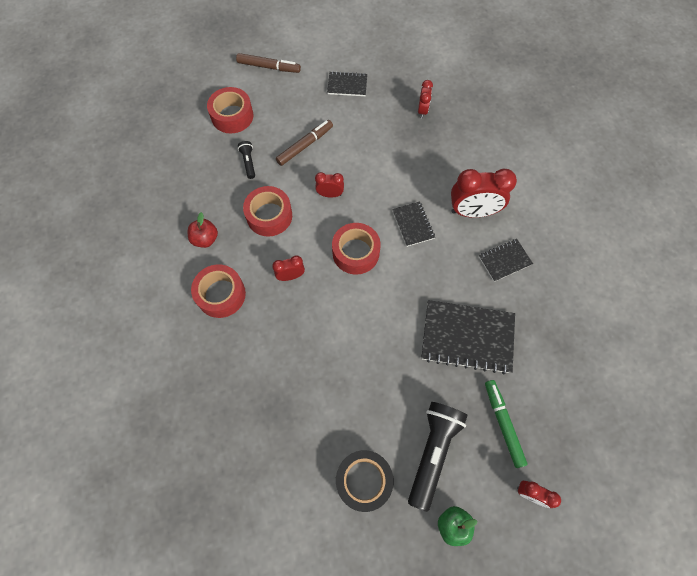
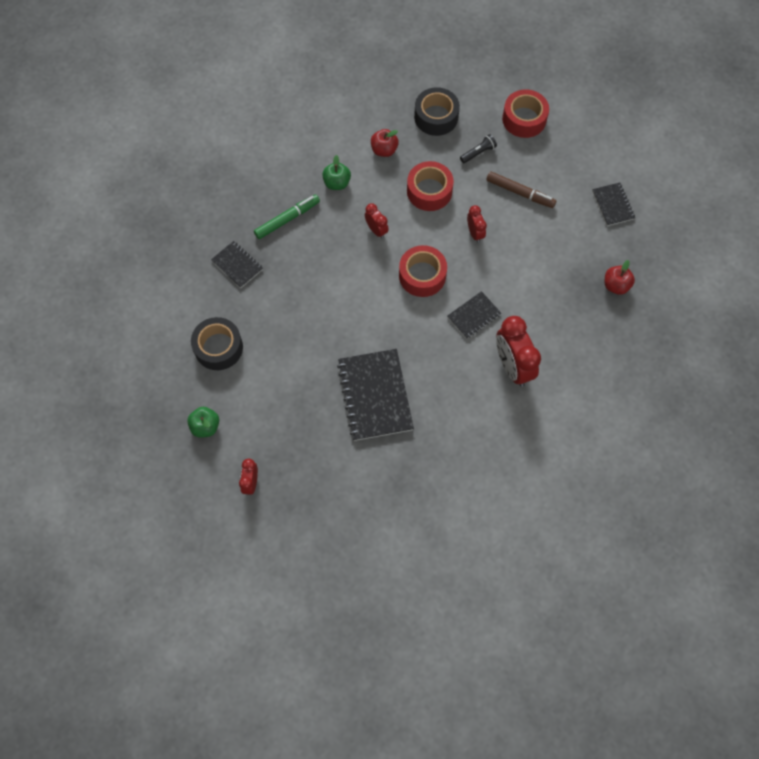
camera: 70 degrees right, 0 degrees up
red tape [191,265,246,318] -> green apple [322,155,351,190]
brown marker [236,53,301,73] -> none
black flashlight [408,402,468,512] -> none
red clock [418,80,433,118] -> red apple [605,260,635,295]
black notebook [479,239,533,282] -> black notebook moved to [211,241,263,288]
green marker [485,380,527,468] -> green marker moved to [254,194,320,239]
none -> black tape [414,87,460,136]

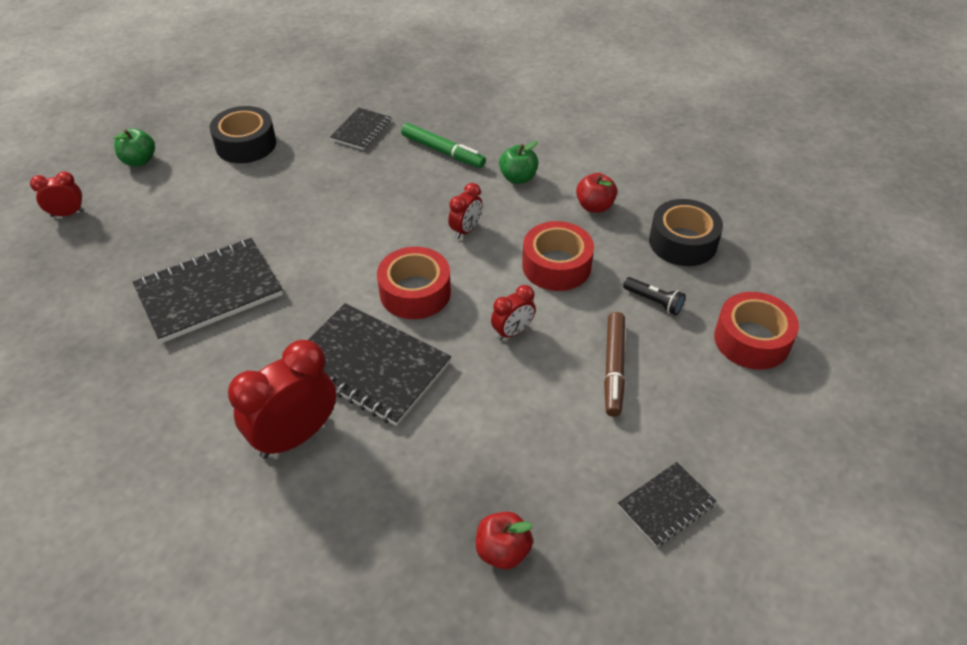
camera: 70 degrees right, 20 degrees down
black notebook [447,291,501,339] -> black notebook [308,303,451,426], size x1.88

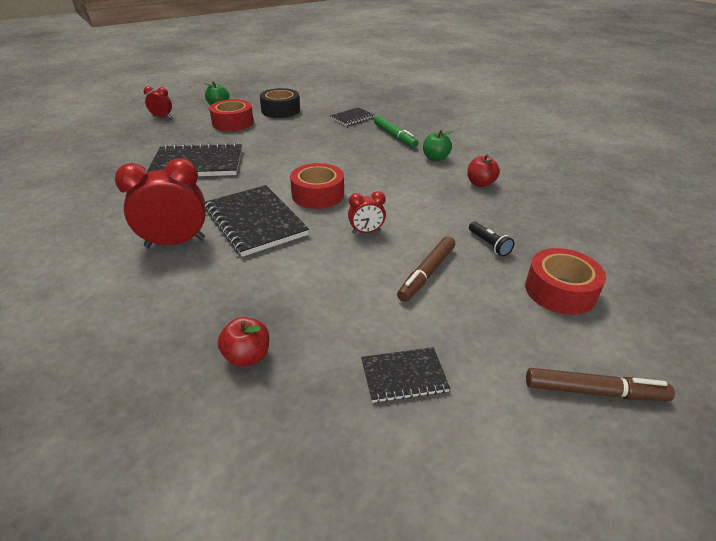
camera: 25 degrees right, 10 degrees down
red clock [448,183,483,239] -> none
red tape [522,221,594,291] -> red tape moved to [209,99,254,131]
black tape [649,199,723,266] -> none
none -> brown marker [526,368,675,401]

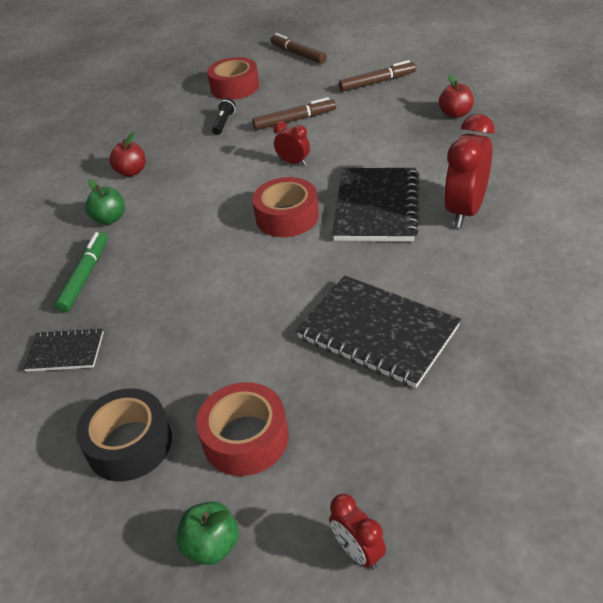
camera: 135 degrees left, 5 degrees up
red clock [115,158,206,248] -> red clock turned 90 degrees clockwise [444,114,495,228]
black notebook [361,347,450,403] -> brown marker [339,60,416,92]

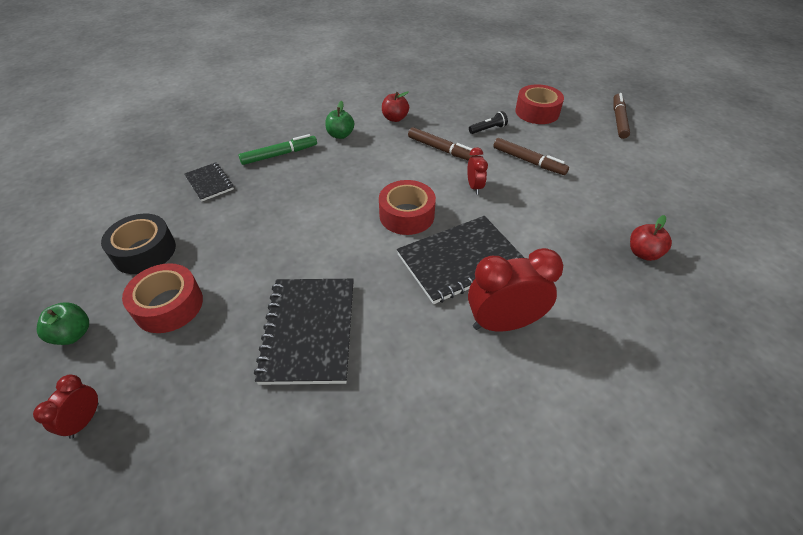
camera: 50 degrees right, 5 degrees up
brown marker [339,60,416,92] -> brown marker moved to [408,127,478,161]

